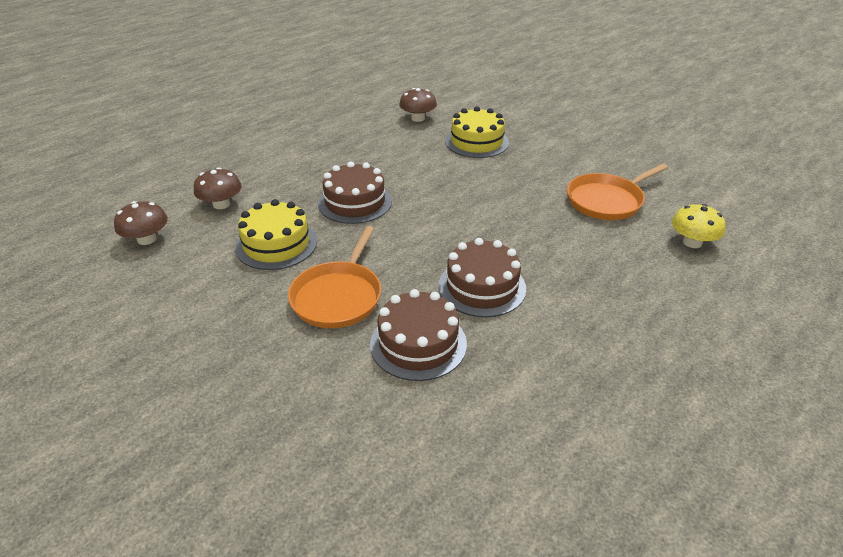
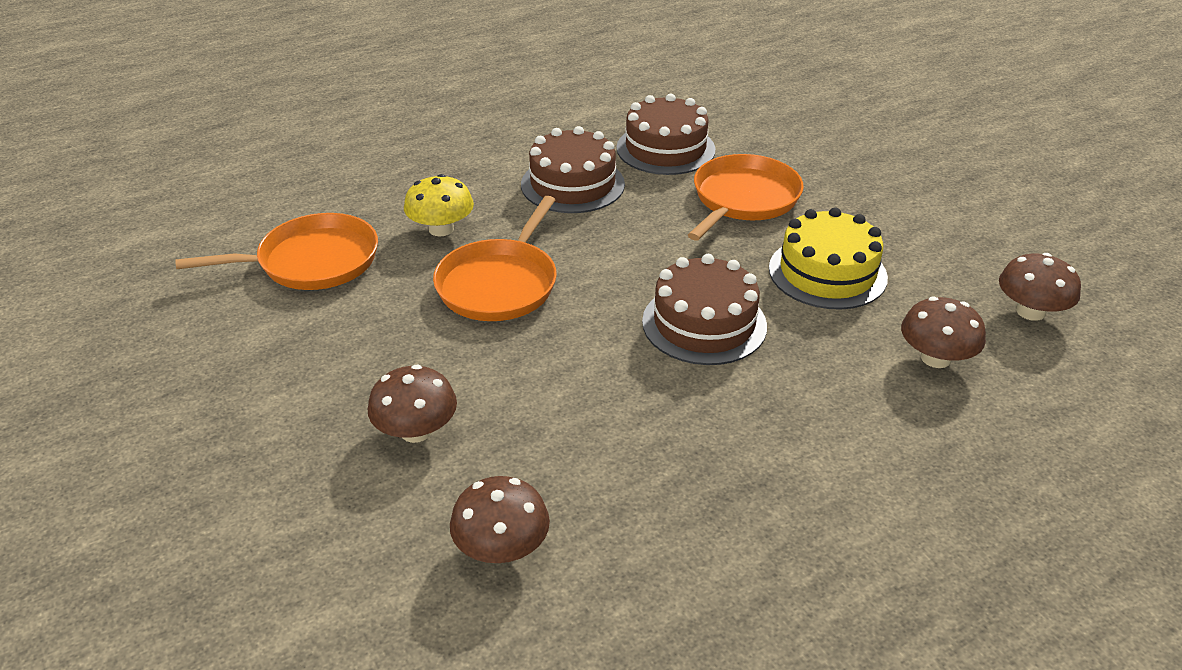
camera: 165 degrees left, 0 degrees up
yellow cake [445,107,509,158] -> brown mushroom [368,364,457,443]
yellow mushroom [672,204,726,248] -> yellow mushroom moved to [404,174,474,237]
none -> orange pan [433,196,557,321]

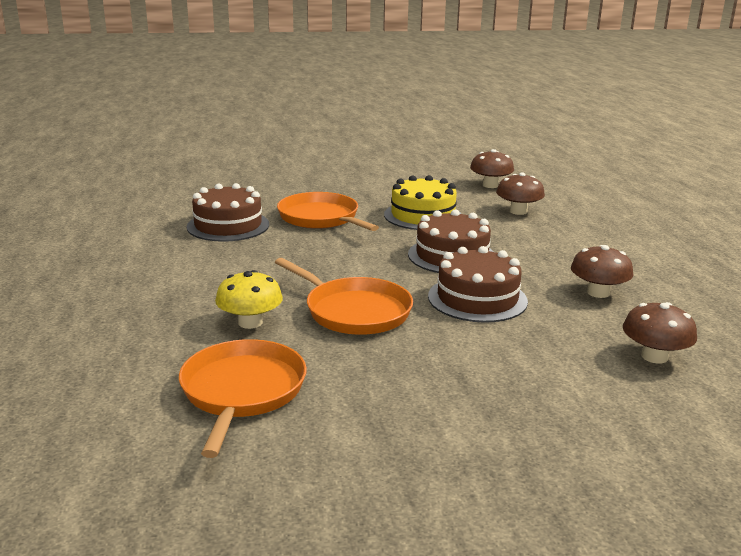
camera: 70 degrees left, 15 degrees down
brown mushroom [368,364,457,443] -> brown mushroom moved to [571,245,633,298]
brown cake [521,126,625,213] -> brown cake moved to [428,246,528,323]

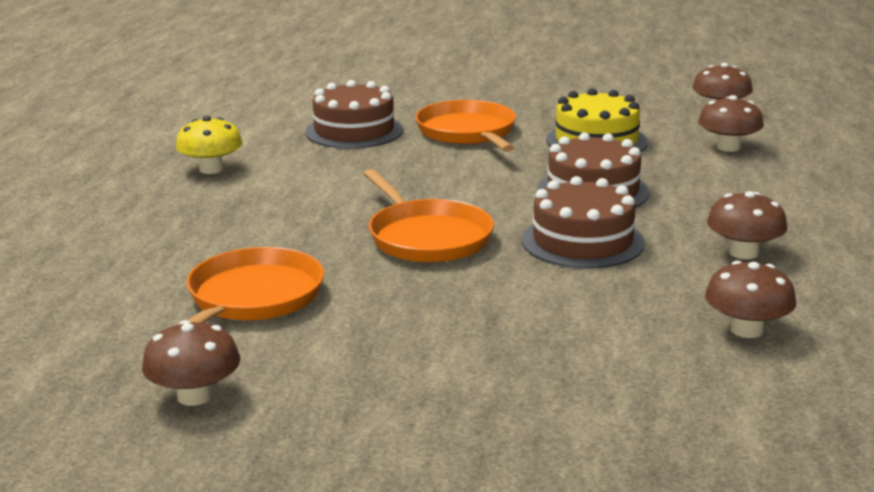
camera: 20 degrees right, 0 degrees up
yellow mushroom [215,270,283,329] -> yellow mushroom moved to [176,116,243,174]
none -> brown mushroom [142,320,240,406]

